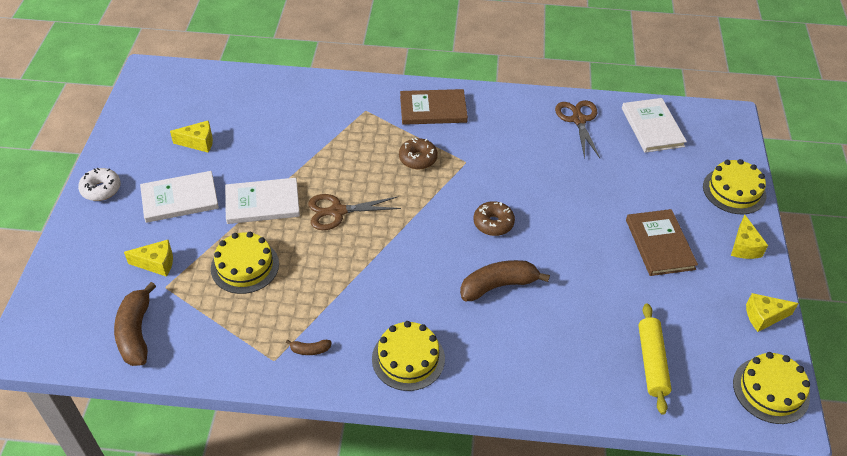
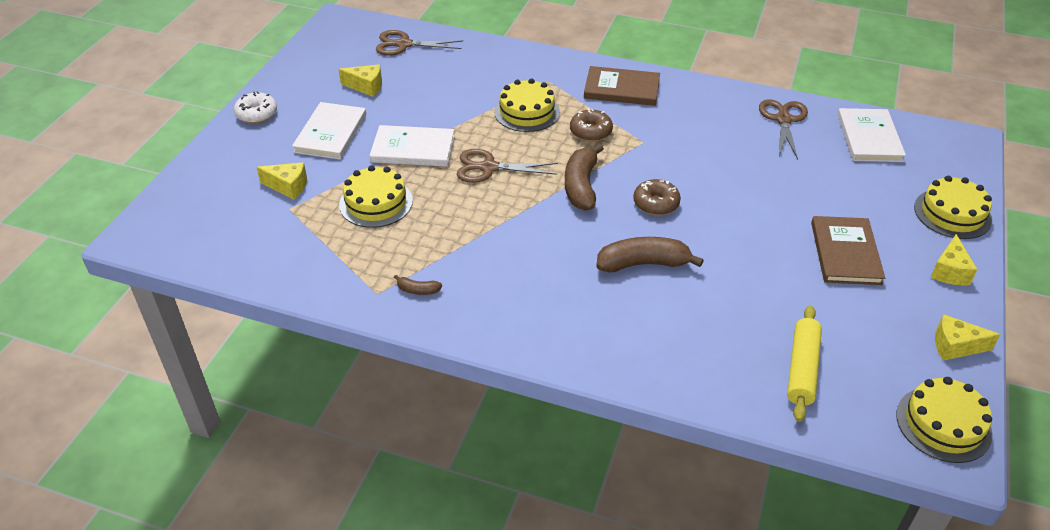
camera: 15 degrees right, 5 degrees down
brown banana [114,282,156,366] -> brown banana moved to [565,144,604,211]
white book [140,171,219,223] -> white book turned 75 degrees counterclockwise [292,102,366,160]
yellow cake [372,321,445,391] -> yellow cake moved to [494,78,560,132]
none -> brown scissors [376,30,463,56]

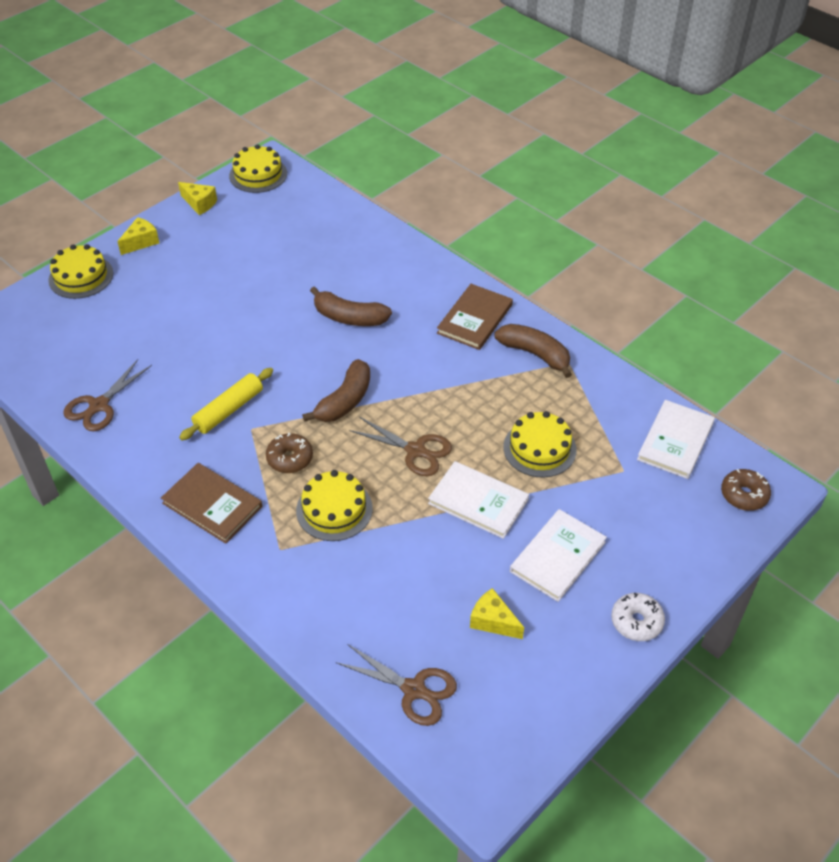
camera: 155 degrees left, 5 degrees up
yellow cheese [257,163,307,200] -> none
brown banana [394,275,442,295] -> brown banana [494,324,572,378], size x2.16
brown donut [633,179,681,215] -> brown donut moved to [721,469,771,511]
yellow rolling pin [787,306,822,422] -> yellow rolling pin moved to [179,368,273,440]
brown book [811,216,885,285] -> brown book moved to [437,284,513,350]
white book [838,108,906,162] -> white book moved to [637,400,715,479]

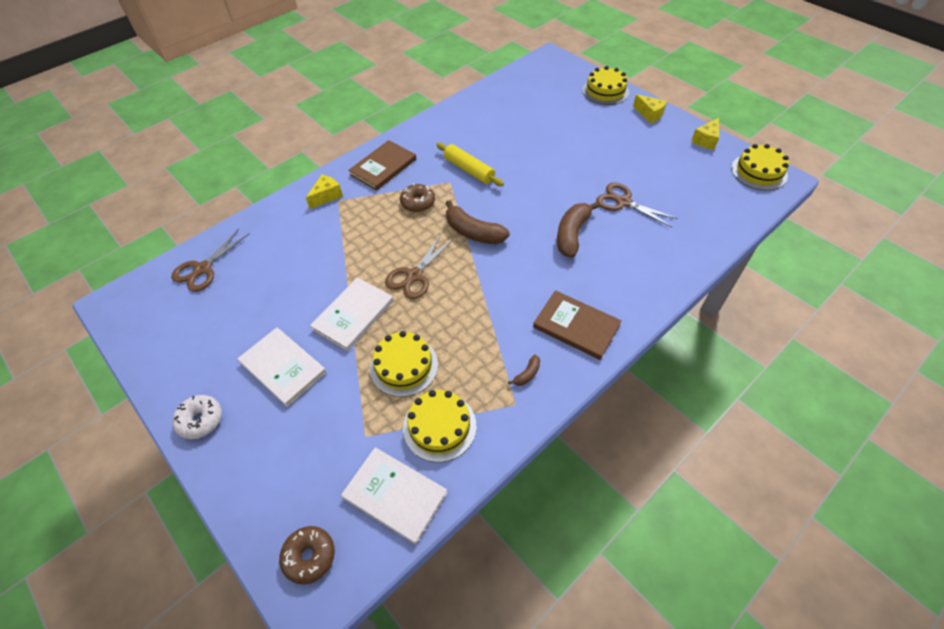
camera: 95 degrees right, 5 degrees up
brown scissors [63,359,152,431] -> brown scissors moved to [596,183,678,227]
yellow cake [296,470,373,541] -> yellow cake moved to [403,390,476,462]
yellow cheese [470,588,524,639] -> yellow cheese moved to [306,174,343,209]
brown banana [494,324,572,378] -> brown banana [508,355,540,386], size x0.46

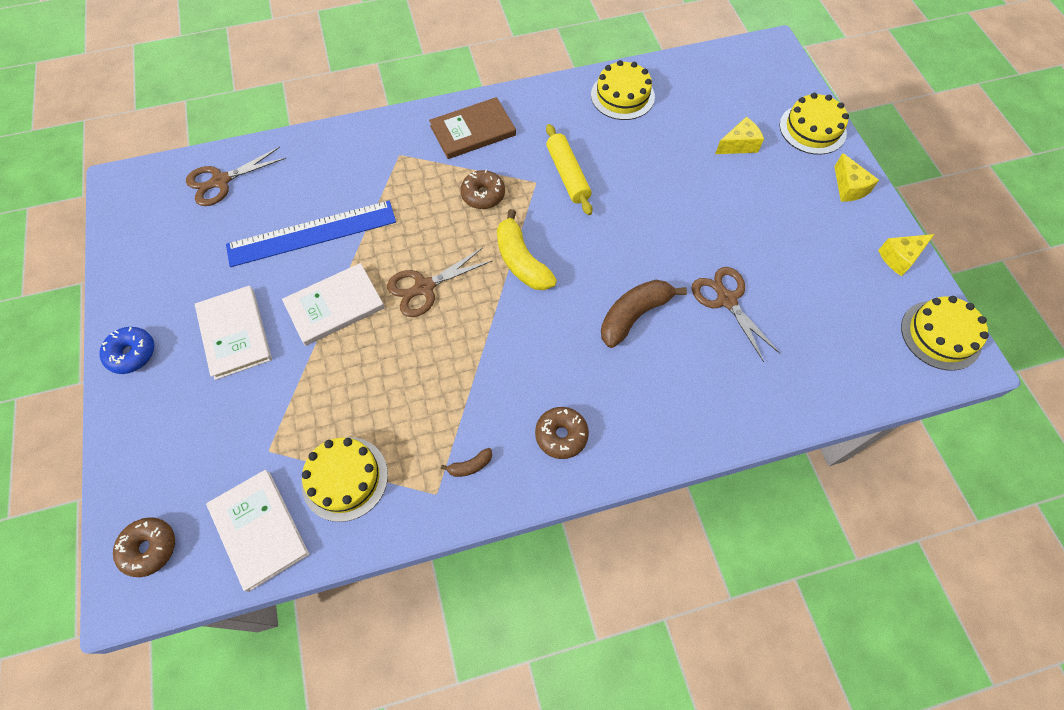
camera: 25 degrees right, 10 degrees up
white donut [172,395,222,440] -> blue donut [99,327,154,374]
yellow cheese [306,174,343,209] -> yellow cheese moved to [715,117,764,154]
yellow cake [370,331,438,397] -> yellow cake moved to [591,60,655,120]
brown banana [446,200,510,244] -> yellow banana [497,209,557,290]
brown book [533,290,622,360] -> brown donut [535,407,589,459]
none -> blue ruler [226,201,396,267]

